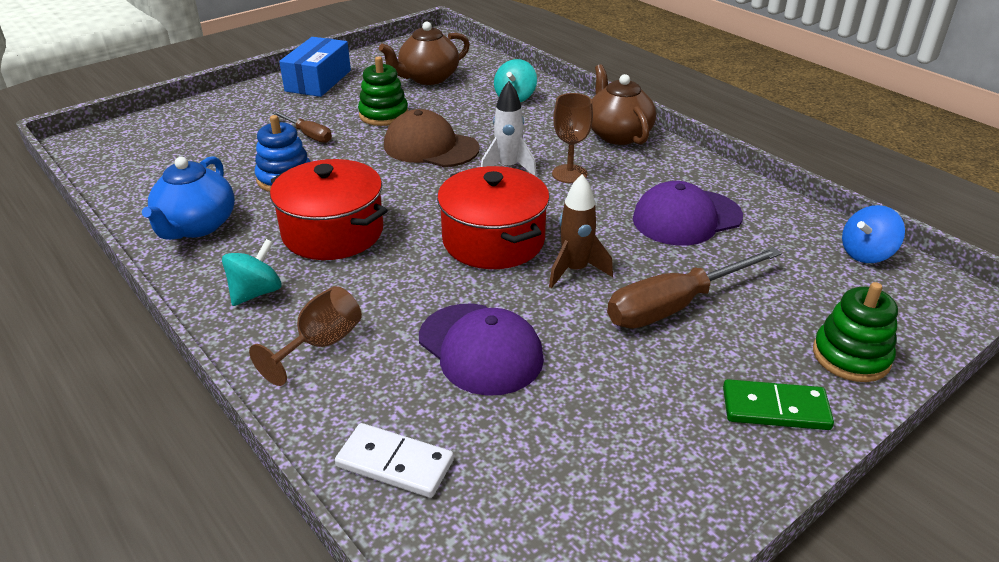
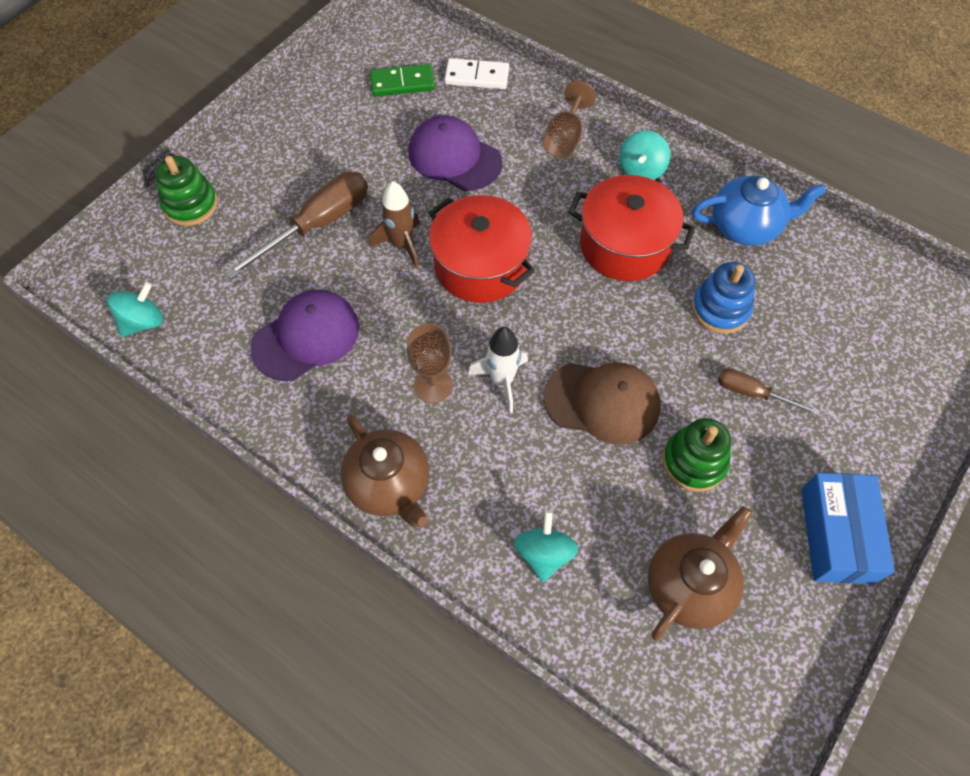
camera: 165 degrees right, 25 degrees up
blue teapot [142,156,235,240] -> blue teapot turned 90 degrees clockwise [692,176,826,246]
green domino [723,379,834,430] -> green domino moved to [370,64,435,97]
blue spinning top [842,205,905,263] -> turquoise spinning top [107,282,163,337]

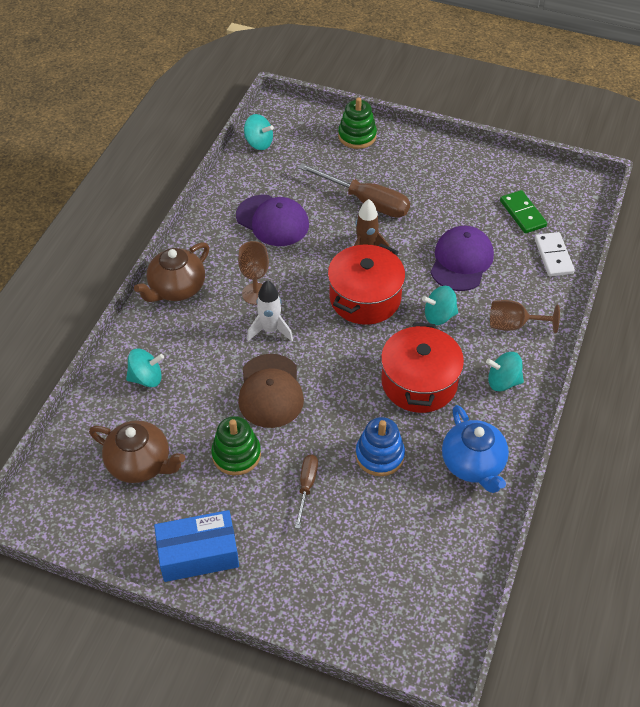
camera: 75 degrees right, 10 degrees down
none -> turquoise spinning top [422,286,458,325]

